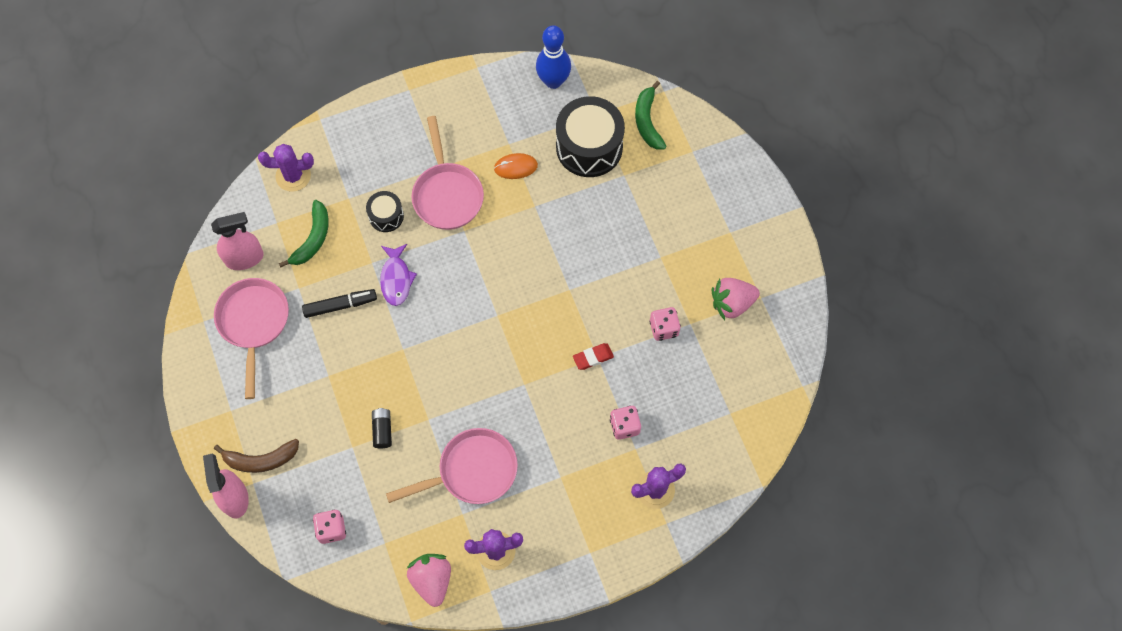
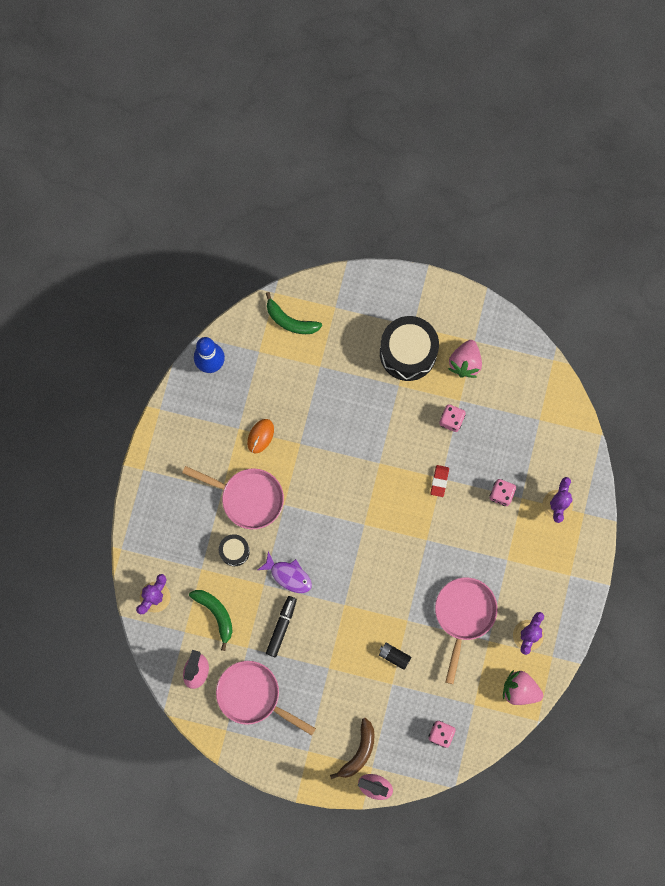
camera: 55 degrees left, 10 degrees up
black drum [556,96,625,177] -> black drum moved to [380,316,439,381]

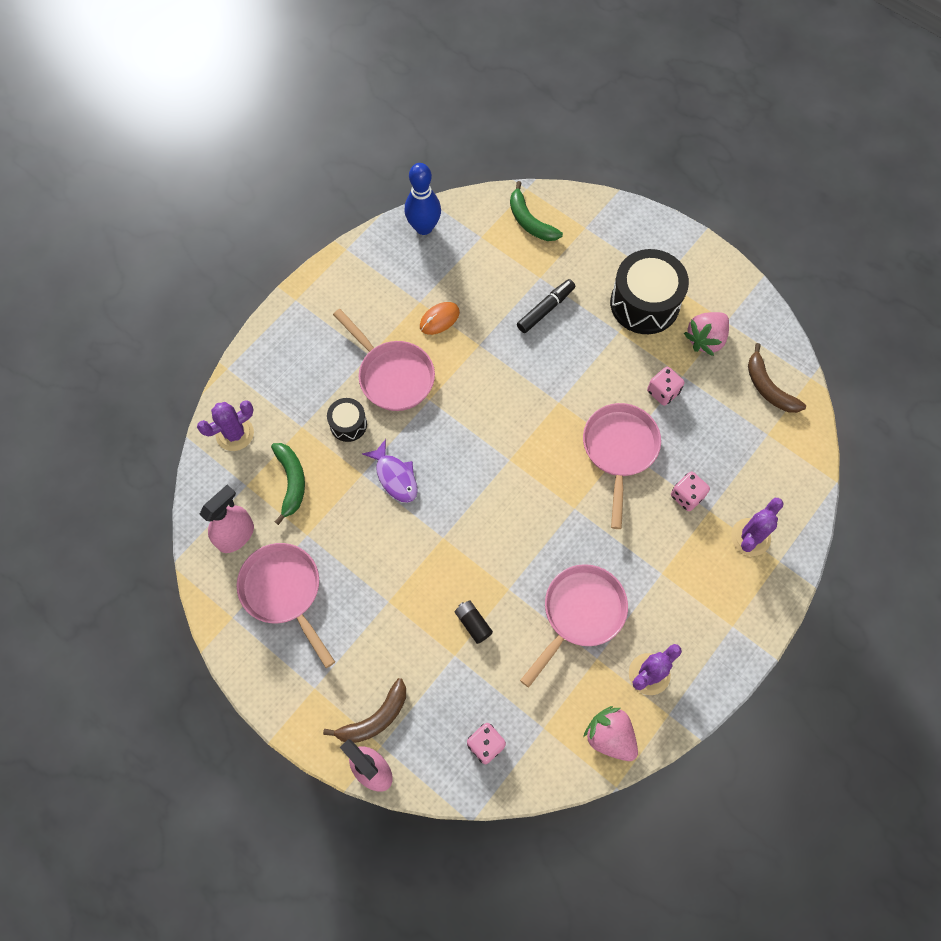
camera: 25 degrees right, 10 degrees down
black marker [266,596,297,657] -> black marker moved to [517,279,575,333]
red eraser [431,465,449,497] -> pink pan [583,403,661,529]
none -> brown banana [748,343,806,413]

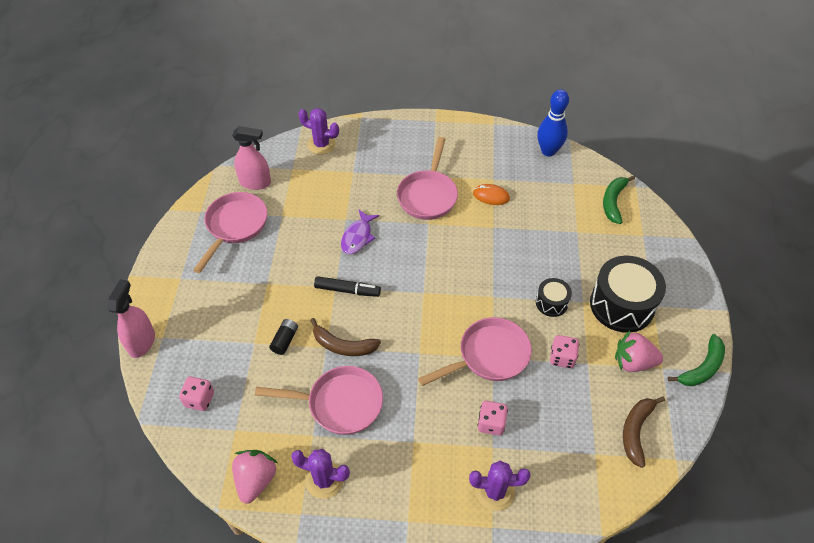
camera: 55 degrees right, 15 degrees down
green banana [271,443,305,525] -> green banana moved to [668,334,725,386]
brown banana [323,678,406,743] -> brown banana moved to [310,318,381,356]
black drum [327,398,367,442] -> black drum moved to [536,278,572,317]
black marker [517,279,575,333] -> black marker moved to [314,276,381,297]

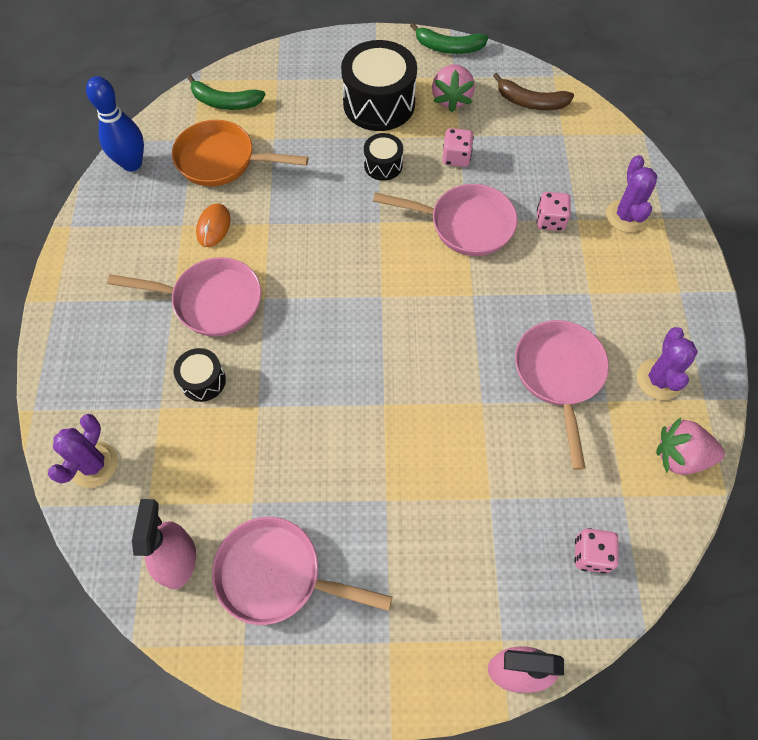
camera: 95 degrees left, 10 degrees up
black battery [269,319,298,355] -> none
brown banana [310,318,381,356] -> none
black marker [314,276,381,297] -> none
purple fish [341,210,379,254] -> none
pink pan [418,317,532,386] -> pink pan turned 135 degrees clockwise [373,184,518,256]
green banana [668,334,725,386] -> green banana turned 150 degrees clockwise [410,23,489,54]
none -> orange pan [172,120,309,186]
none -> black drum [174,348,226,402]

